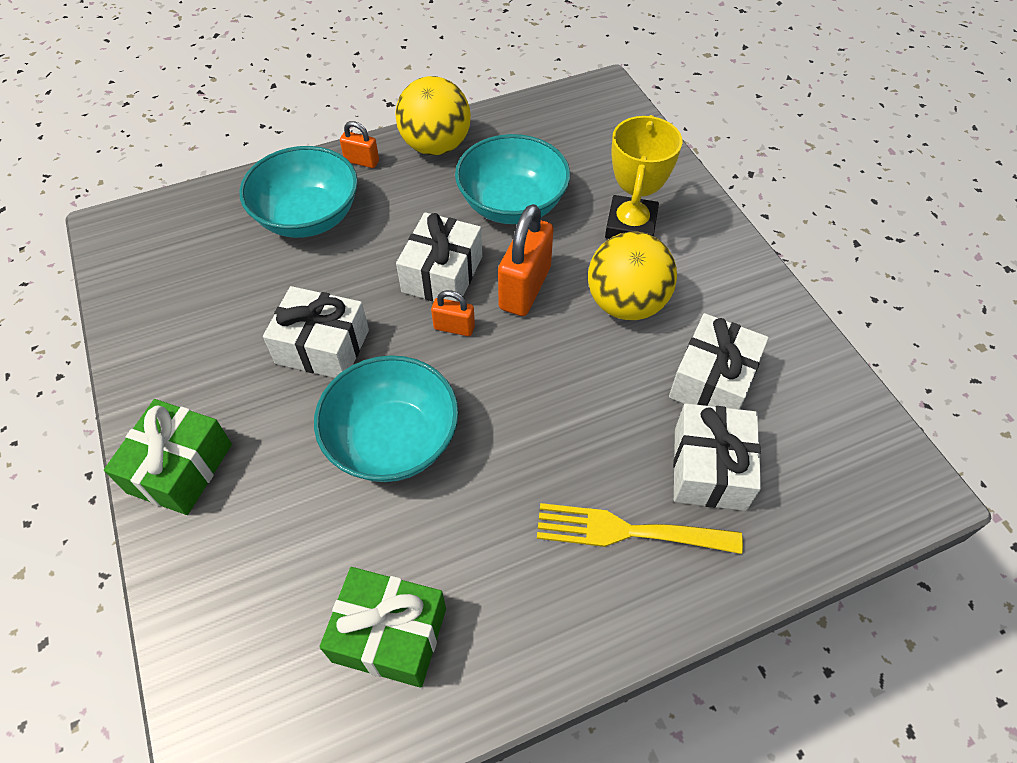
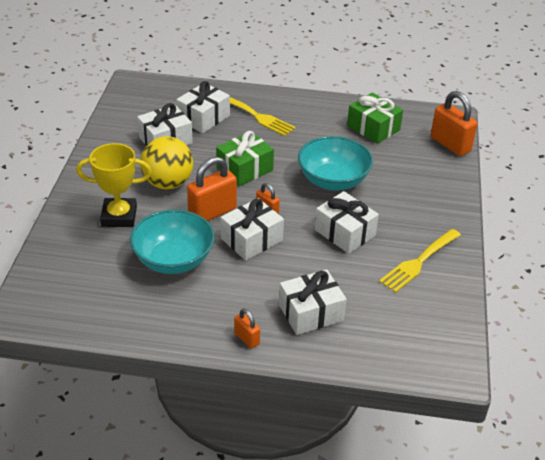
camera: 150 degrees left, 15 degrees down
green gift [104,399,232,515] -> green gift moved to [216,131,274,187]
turquoise bowl [239,146,358,238] -> white gift [279,269,347,335]
yellow ball [395,76,471,155] -> none
yellow trophy [605,115,682,239] -> yellow trophy turned 45 degrees clockwise [76,143,152,227]
none -> yellow fork [379,229,461,293]
none -> orange padlock [431,91,478,156]

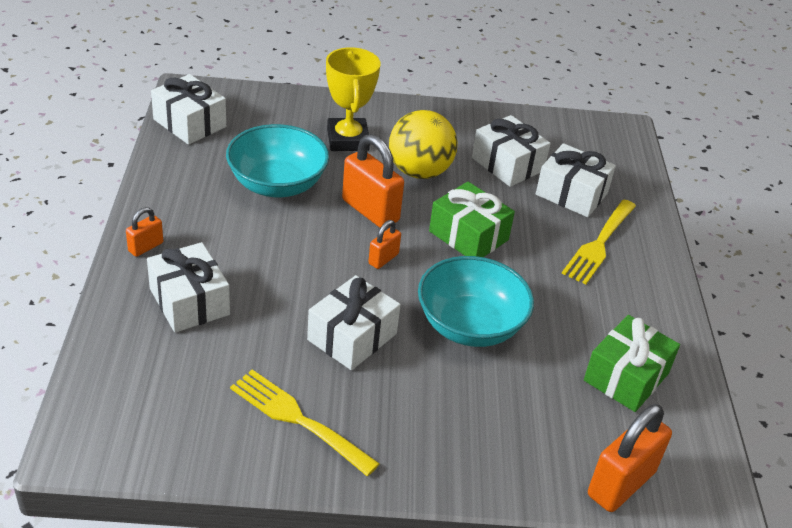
camera: 80 degrees right, 0 degrees up
white gift [221,198,284,260] -> white gift moved to [151,74,226,145]

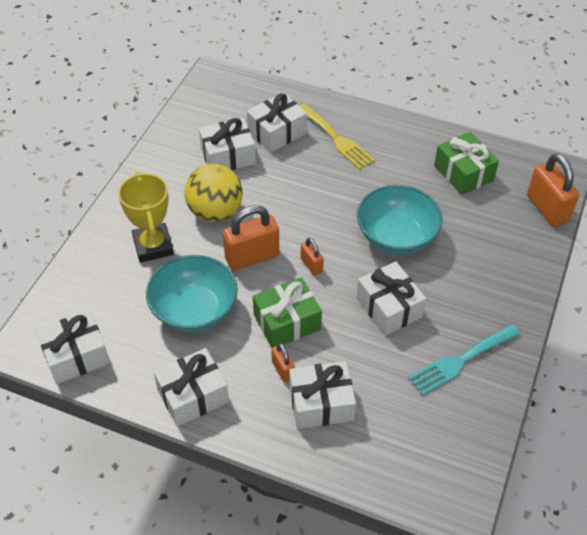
camera: 65 degrees left, 10 degrees up
orange padlock [126,207,163,257] -> orange padlock moved to [271,343,295,383]
yellow fork [230,370,380,476] -> turquoise fork [408,324,520,396]
yellow trophy [326,47,380,151] -> yellow trophy turned 60 degrees clockwise [118,172,174,263]
green gift [429,182,515,257] -> green gift moved to [253,277,322,348]
none -> white gift [154,348,229,426]

